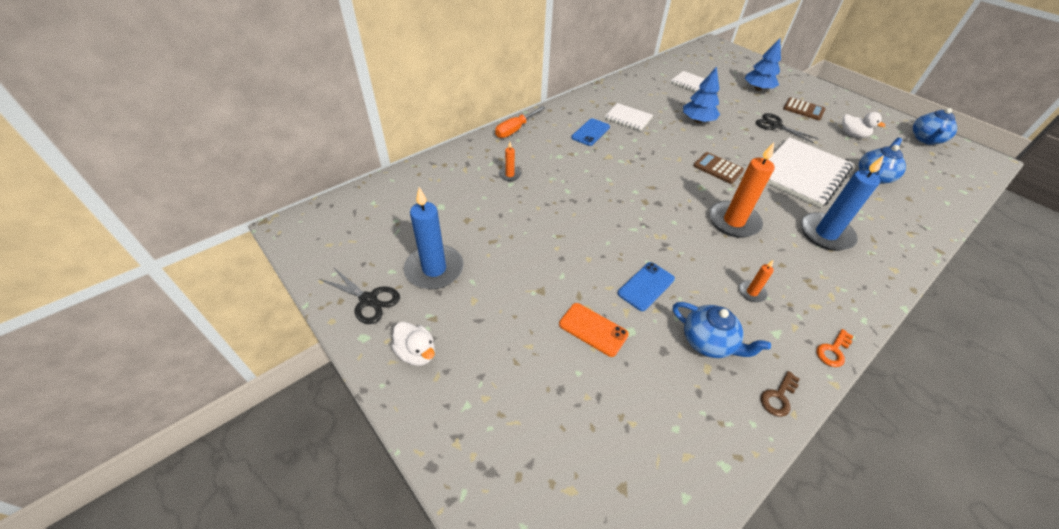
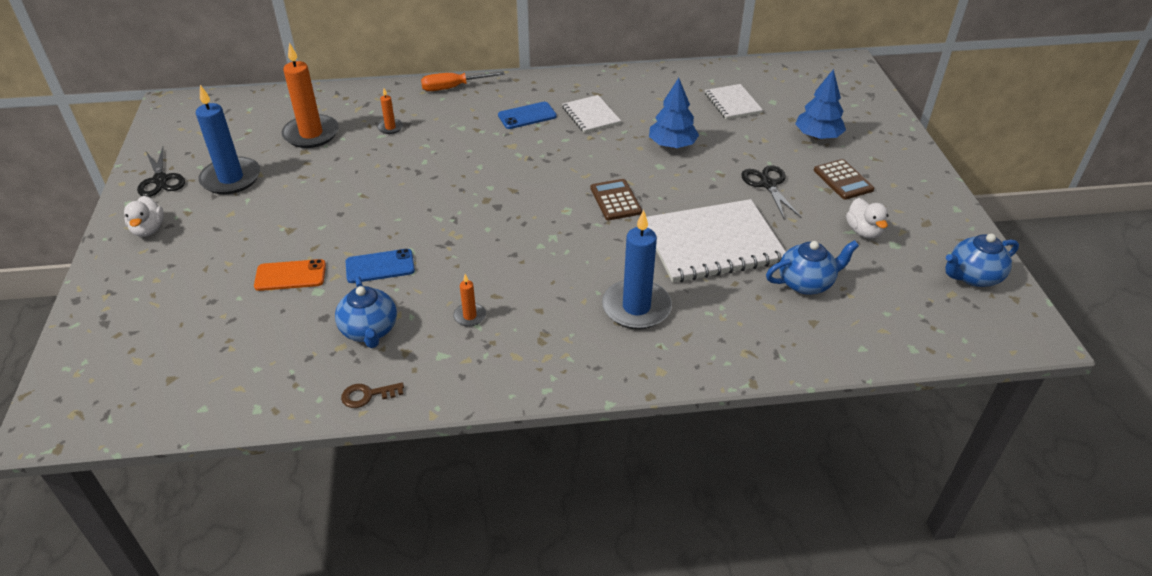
camera: 35 degrees right, 5 degrees down
orange phone [559,303,629,357] -> orange phone turned 75 degrees counterclockwise [254,259,326,291]
orange candle [709,142,775,238] -> orange candle moved to [282,43,339,148]
orange key [817,329,853,367] -> none

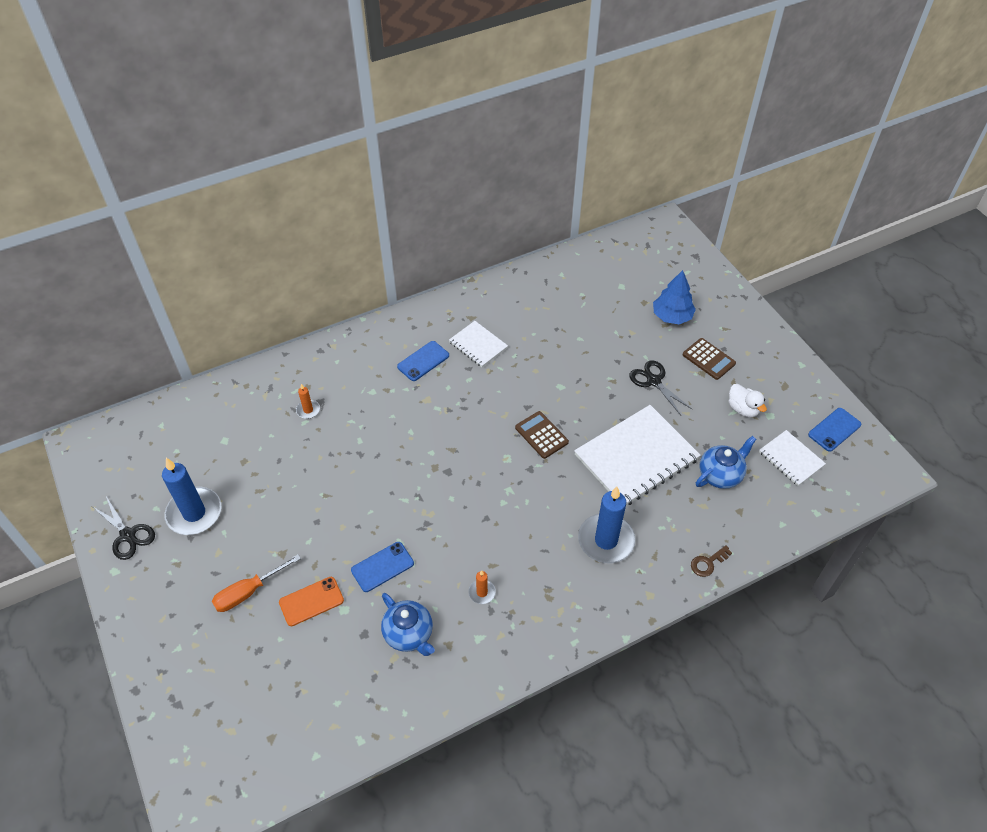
camera: 20 degrees left, 10 degrees up
white duck [124,196,164,237] -> none
orange candle [282,43,339,148] -> none
brown key [341,382,404,408] -> brown key moved to [691,545,732,577]
orange screwdriver [421,71,505,91] -> orange screwdriver moved to [212,555,301,612]
blue tree [649,78,699,148] -> none
white notebook [705,84,763,119] -> white notebook moved to [759,430,826,486]
blue teapot [945,234,1019,287] -> blue phone [808,408,861,452]

